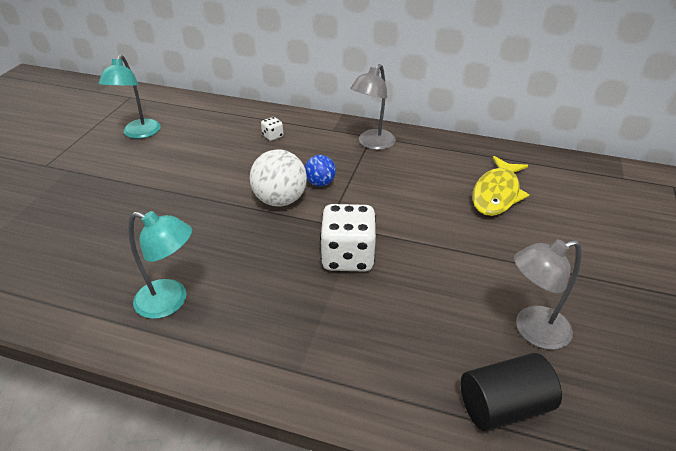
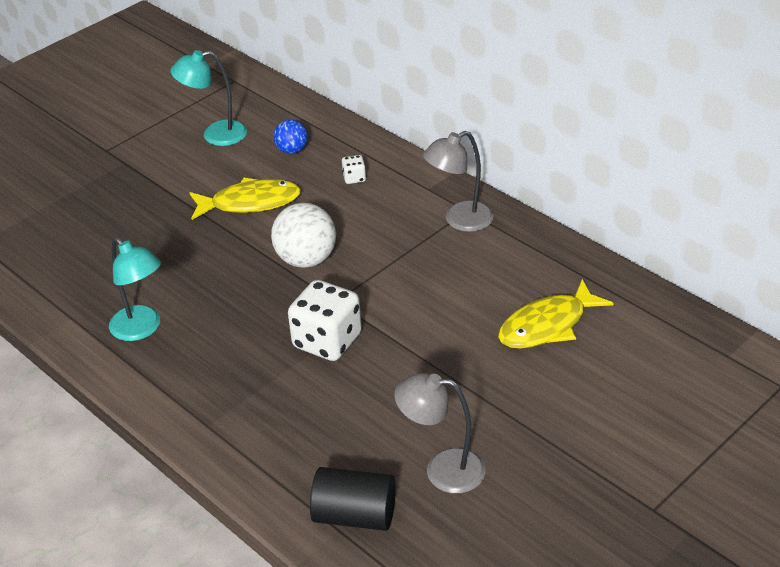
camera: 30 degrees right, 0 degrees up
turquoise lamp [99,55,161,139] -> turquoise lamp turned 45 degrees clockwise [171,50,247,146]
blue ball [305,155,336,187] -> blue ball moved to [274,120,308,154]
none -> yellow fish [190,178,301,220]

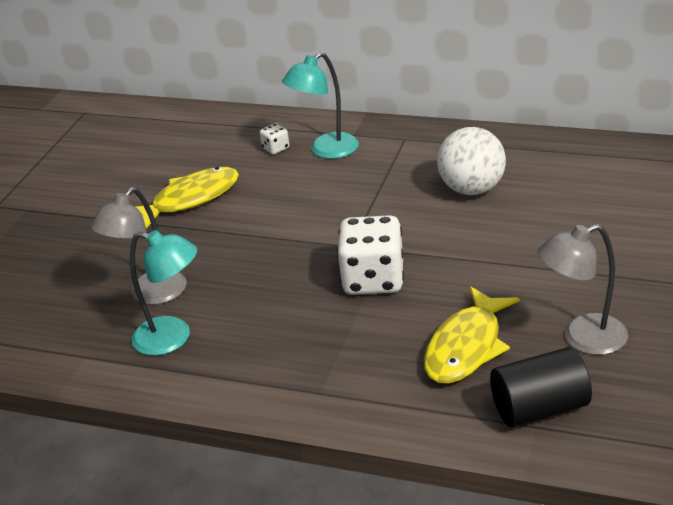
camera: 25 degrees left, 5 degrees down
turquoise lamp [171,50,247,146] -> turquoise lamp moved to [282,52,359,159]
white ball [271,203,336,268] -> white ball moved to [437,127,506,195]
blue ball [274,120,308,154] -> none
grey lamp [423,131,494,232] -> grey lamp moved to [91,187,187,305]
yellow fish [498,279,614,349] -> yellow fish moved to [424,286,520,384]

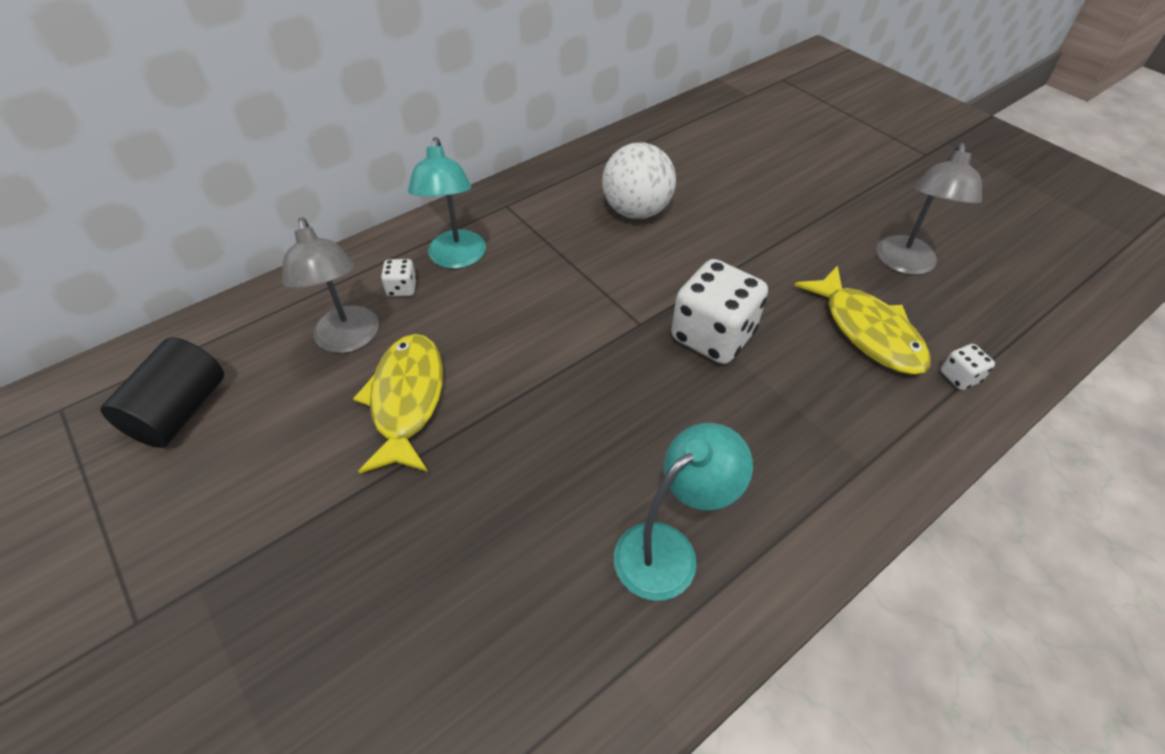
camera: 60 degrees left, 15 degrees up
grey lamp [91,187,187,305] -> grey lamp moved to [282,218,379,353]
black cylinder [490,347,592,427] -> black cylinder moved to [100,337,224,448]
none -> white dice [941,344,995,390]

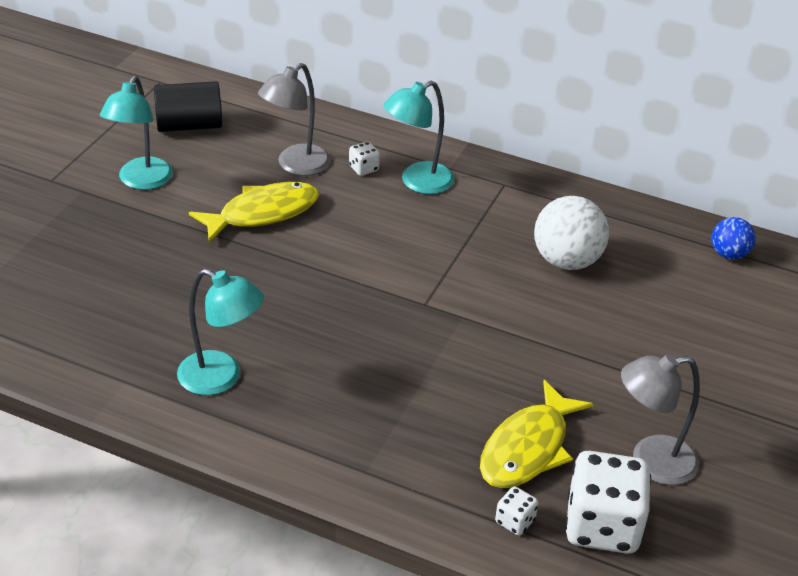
camera: 60 degrees right, 10 degrees down
white dice [671,259,768,364] -> white dice moved to [565,451,651,554]
none -> turquoise lamp [100,76,173,190]
none -> blue ball [712,217,756,260]

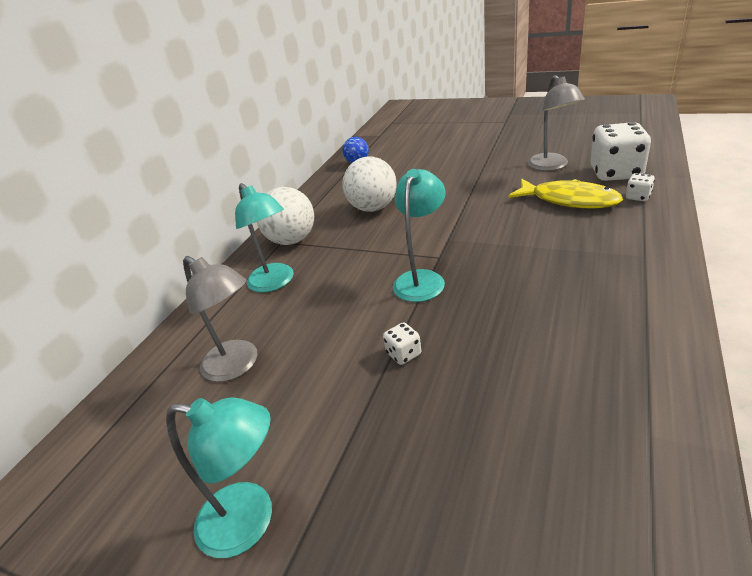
camera: 85 degrees left, 5 degrees down
black cylinder [154,81,222,132] -> none
turquoise lamp [177,269,264,395] -> turquoise lamp moved to [393,169,446,302]
yellow fish [189,182,319,243] -> none
white dice [349,141,380,176] -> white dice moved to [383,322,421,365]
none -> white ball [257,187,314,245]

